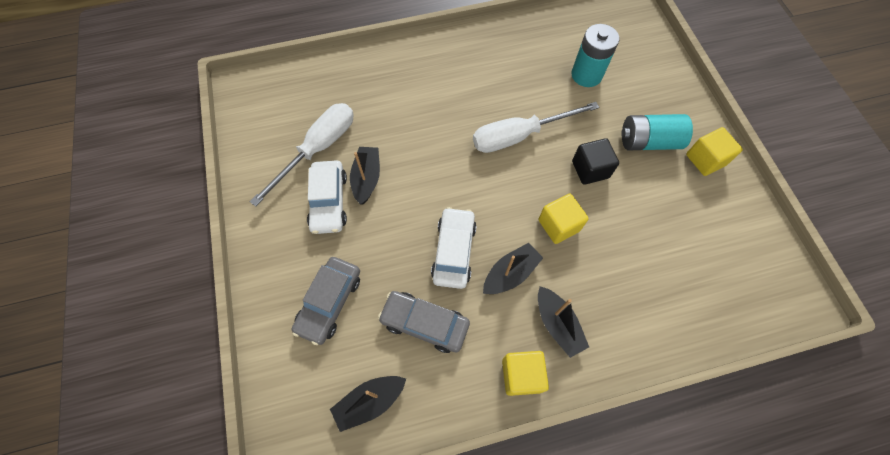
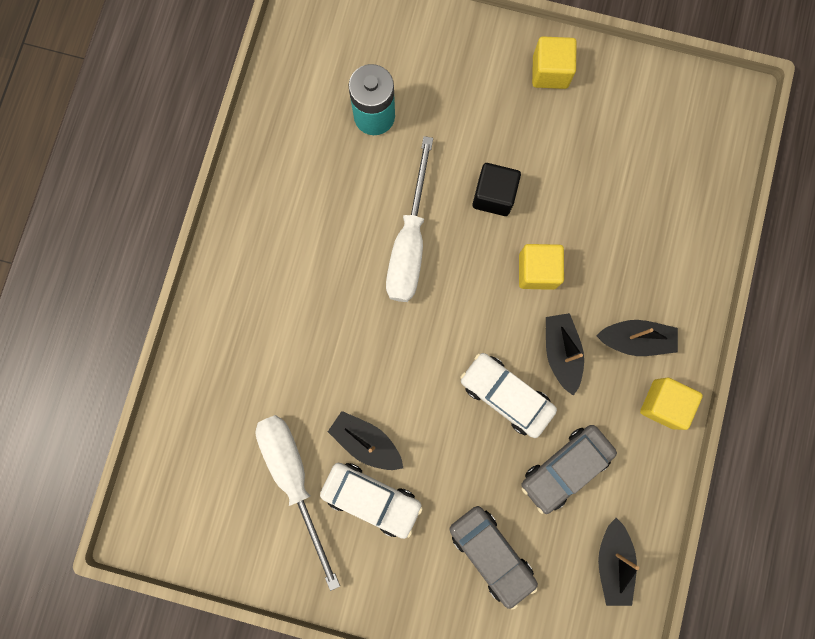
camera: 60 degrees left, 15 degrees up
turquoise battery [621,114,693,150] -> none

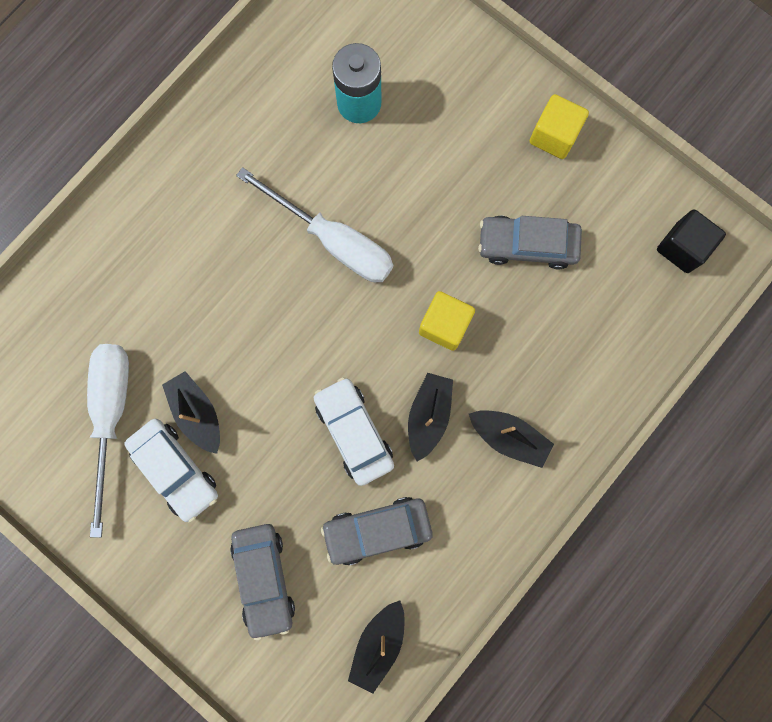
camera: 25 degrees right, 0 degrees up
white screwdriver [386,136,433,302] -> white screwdriver turned 90 degrees counterclockwise [236,167,393,282]
black cube [472,163,521,216] -> black cube moved to [657,209,726,273]
yellow cube [640,377,703,430] -> none
none -> grey car [478,216,582,269]

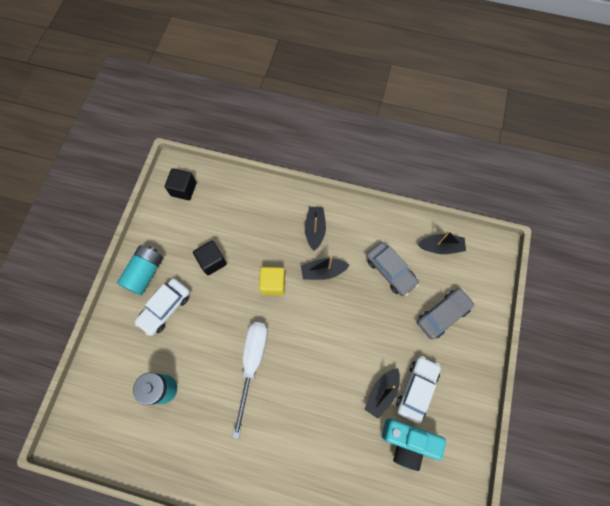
camera: 115 degrees left, 10 degrees down
white screwdriver [87,344,129,538] -> turquoise camera [382,419,446,471]
white car [314,377,394,486] -> white car moved to [135,278,190,336]
grey car [478,216,582,269] -> black cube [193,241,227,275]
yellow cube [530,94,589,159] -> turquoise battery [117,245,163,295]

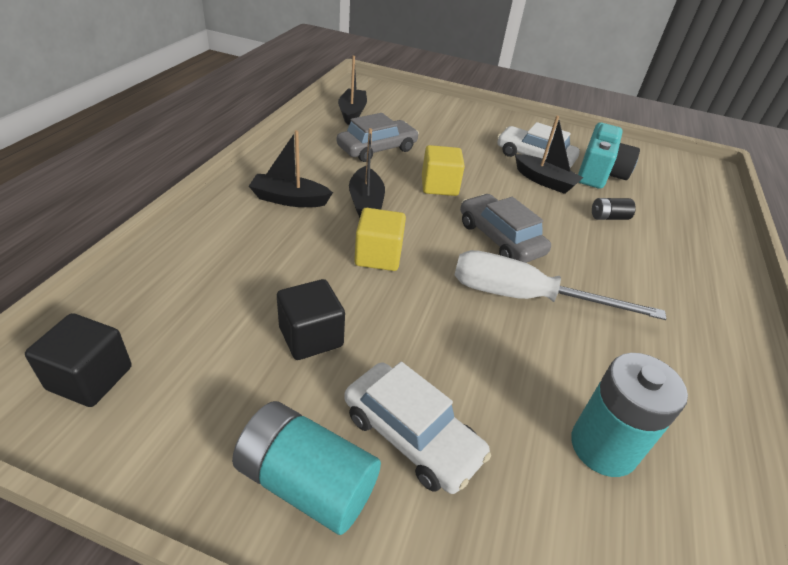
camera: 90 degrees left, 30 degrees down
grey car [417,288,474,340] -> grey car moved to [460,194,551,263]
none -> yellow cube [422,145,465,196]
none -> black battery [592,198,636,220]

